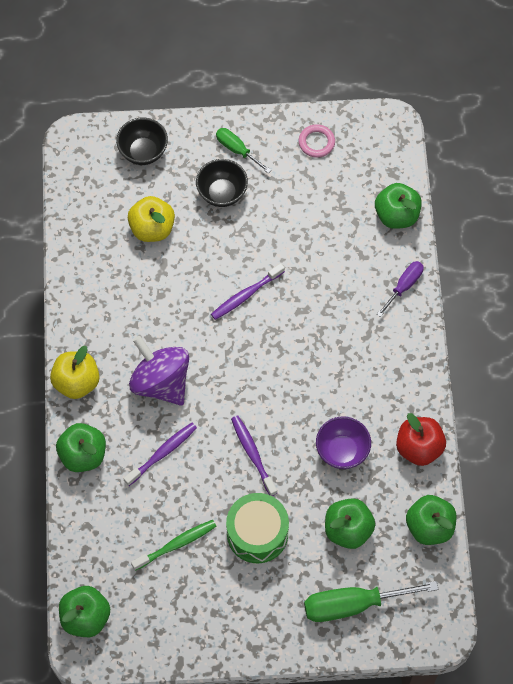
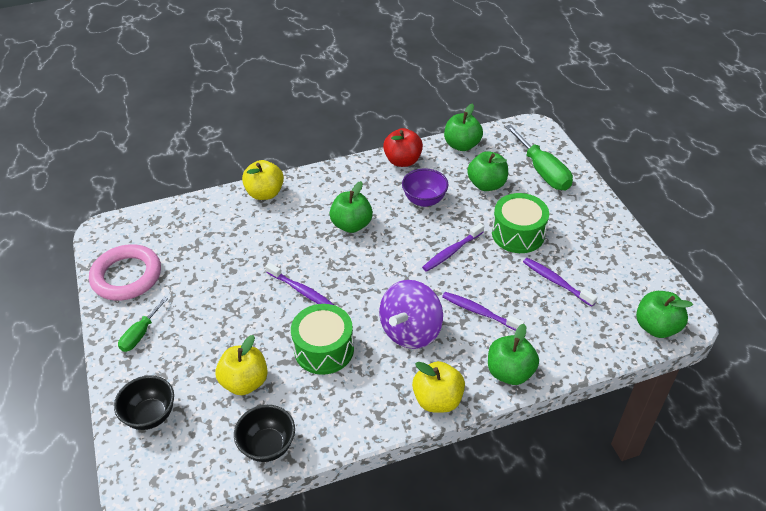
camera: 105 degrees left, 20 degrees down
green toothbrush [131,520,217,571] -> purple toothbrush [523,258,597,307]
black bowl [196,159,248,207] -> black bowl moved to [234,405,295,462]
pink ring [299,124,335,158] -> pink ring [89,244,161,301], size x1.96
green apple [375,183,422,229] -> green apple moved to [329,181,373,233]
purple screwdriver [377,261,424,317] -> yellow apple [242,160,284,200]
none -> green drum [291,304,354,375]

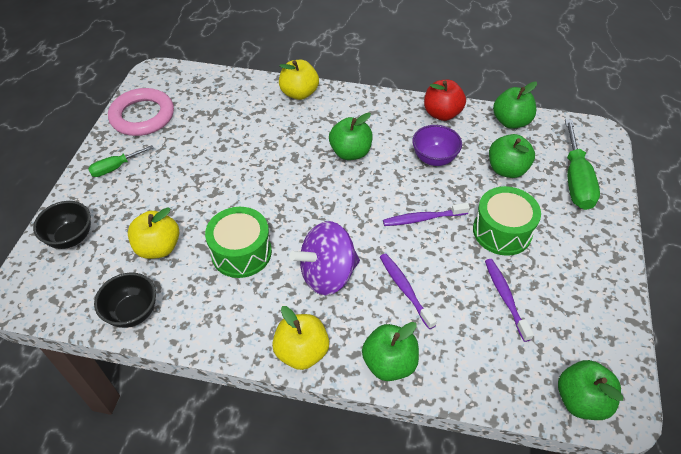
camera: 30 degrees right, 5 degrees up
purple toothbrush [265,263,334,305] -> none

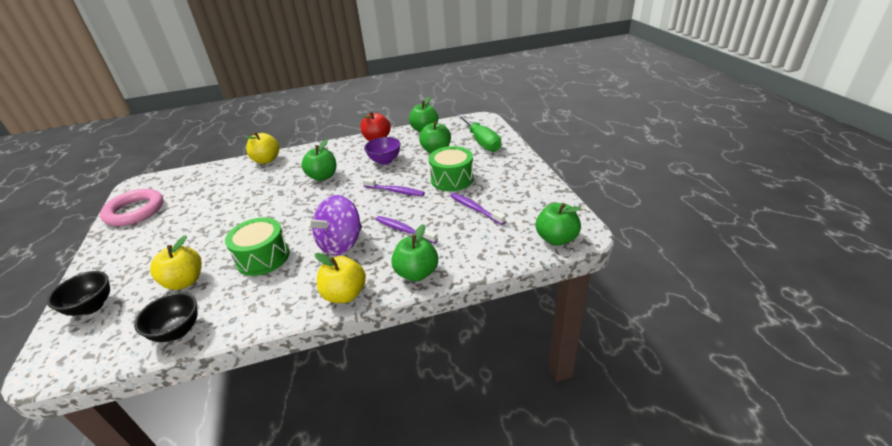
camera: 25 degrees left, 15 degrees down
green screwdriver [88,145,154,177] -> none
purple toothbrush [383,203,470,226] -> purple toothbrush turned 120 degrees counterclockwise [363,178,425,196]

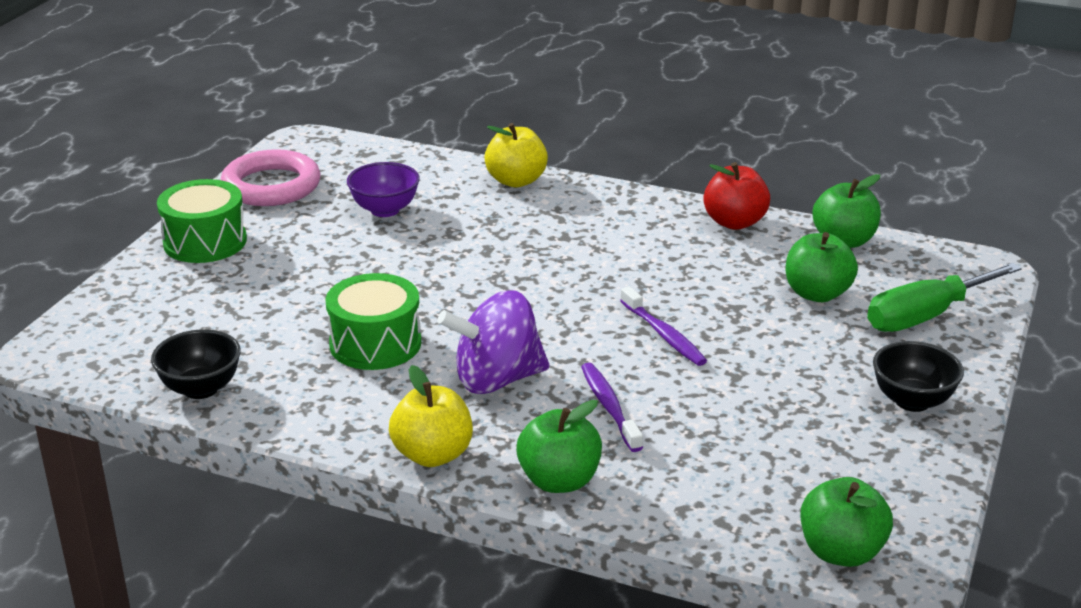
camera: 35 degrees right, 5 degrees down
black bowl [47,271,110,316] -> black bowl moved to [873,341,964,412]
yellow apple [150,235,202,290] -> none
green apple [301,139,336,181] -> none
purple bowl [364,137,401,165] -> purple bowl moved to [347,162,420,217]
green drum [429,146,474,191] -> green drum moved to [157,179,247,263]
purple toothbrush [450,193,506,225] -> none
green screwdriver [458,114,501,152] -> green screwdriver turned 45 degrees clockwise [867,263,1022,332]

